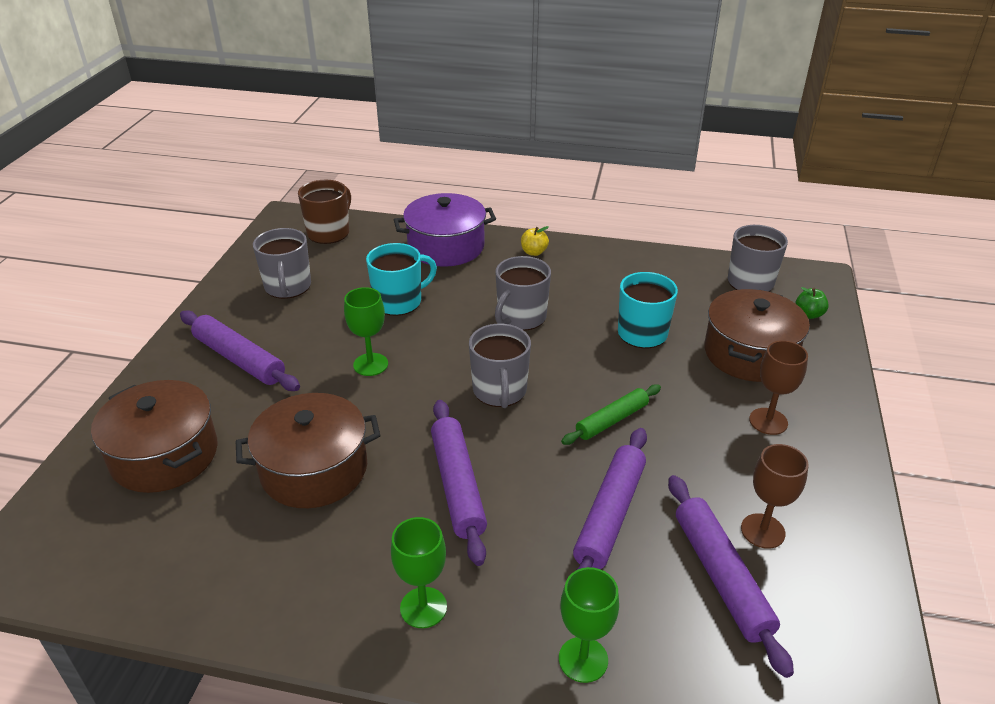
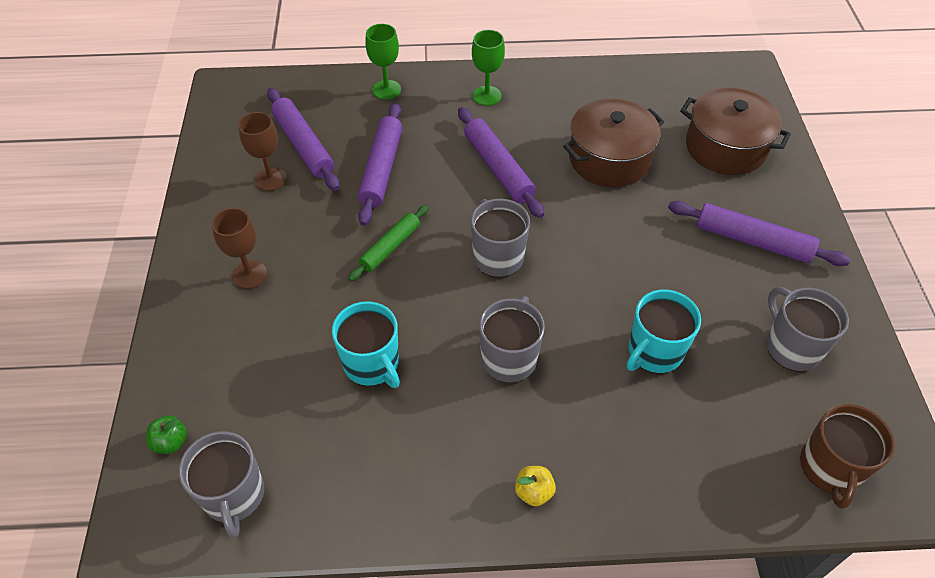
camera: 165 degrees right, 15 degrees up
green goblet [344,287,388,376] -> none
purple pot [394,193,496,267] -> none
brown pot [704,289,810,382] -> none

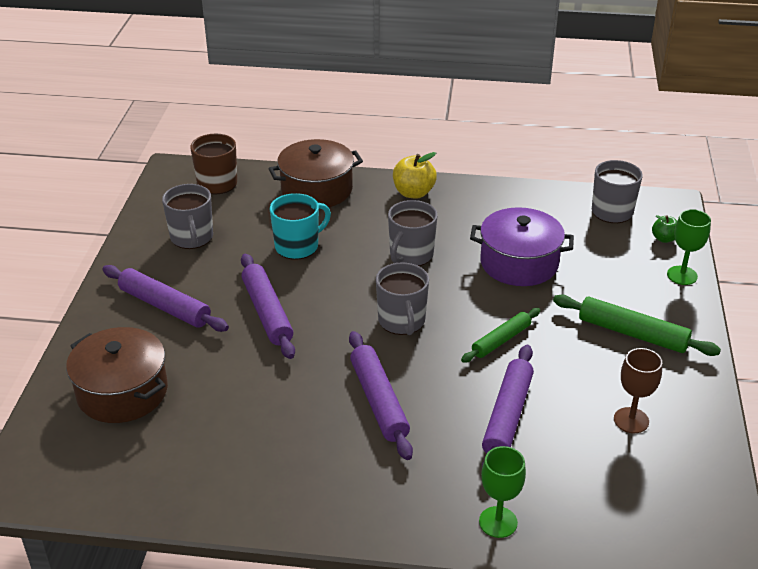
camera: 170 degrees left, 15 degrees down
brown goblet [212,208,267,289] -> green rolling pin [553,295,721,356]
purple rolling pin [267,88,340,191] -> purple rolling pin moved to [241,254,295,359]
turquoise mug [332,301,400,388] -> purple pot [470,207,574,286]
green goblet [472,30,505,106] -> green goblet moved to [667,209,711,285]
yellow apple [515,466,556,506] -> yellow apple [393,152,437,199], size x1.68
brown pot [563,98,664,187] -> brown pot moved to [268,139,363,207]

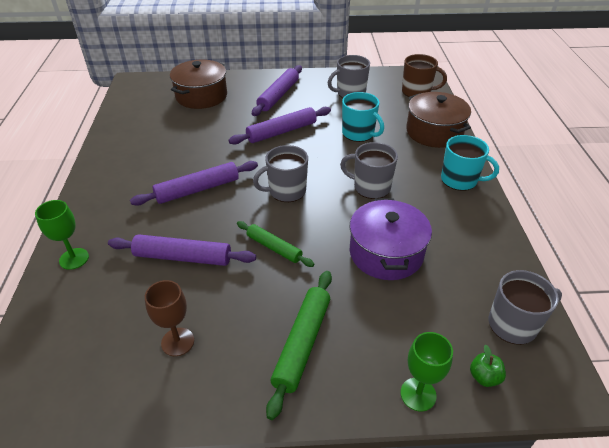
camera: 80 degrees right, 5 degrees up
yellow apple [393,152,437,199] -> turquoise mug [441,135,499,191]

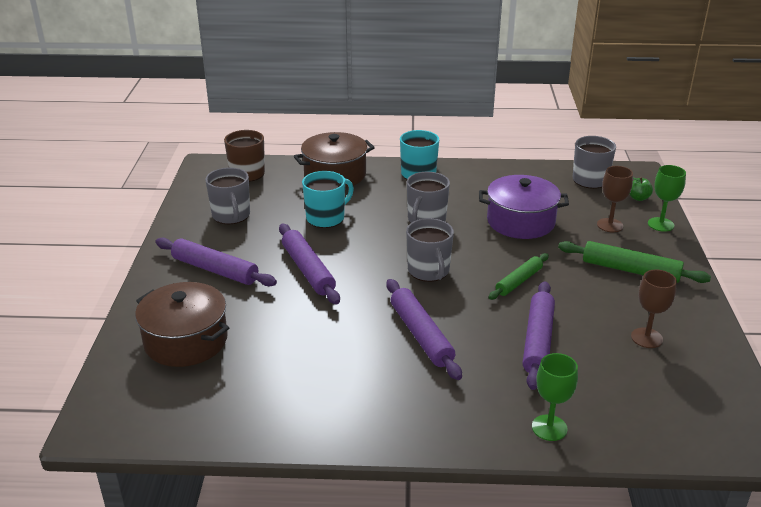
camera: 85 degrees left, 10 degrees down
none -> brown goblet [597,166,633,232]

